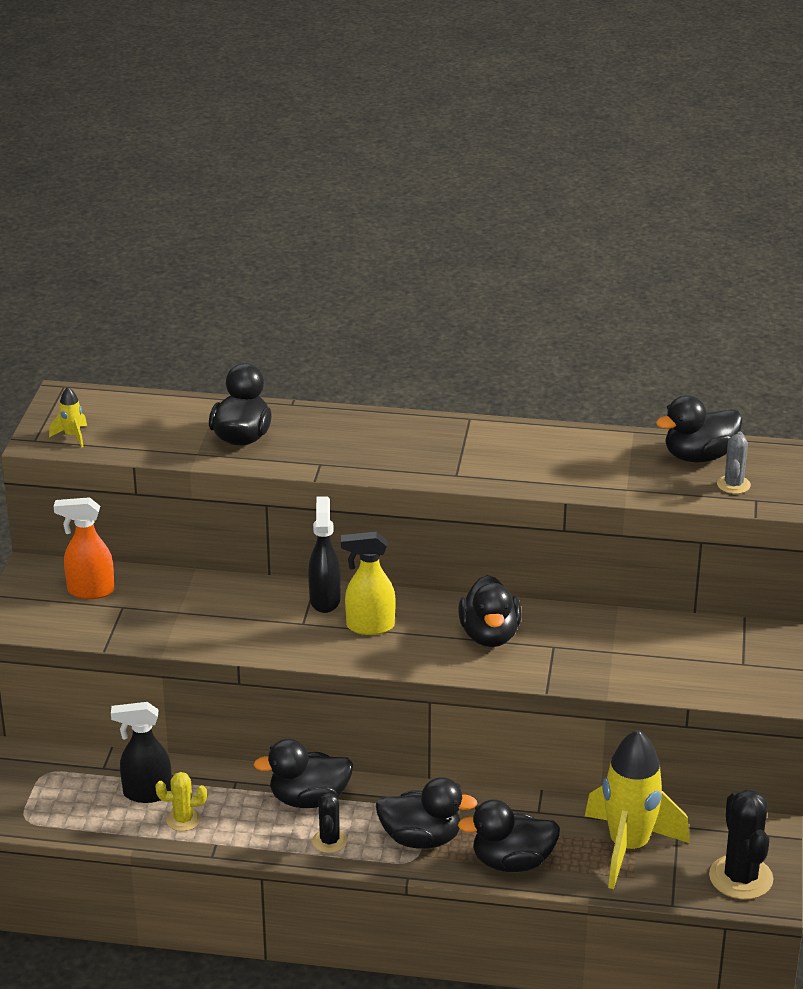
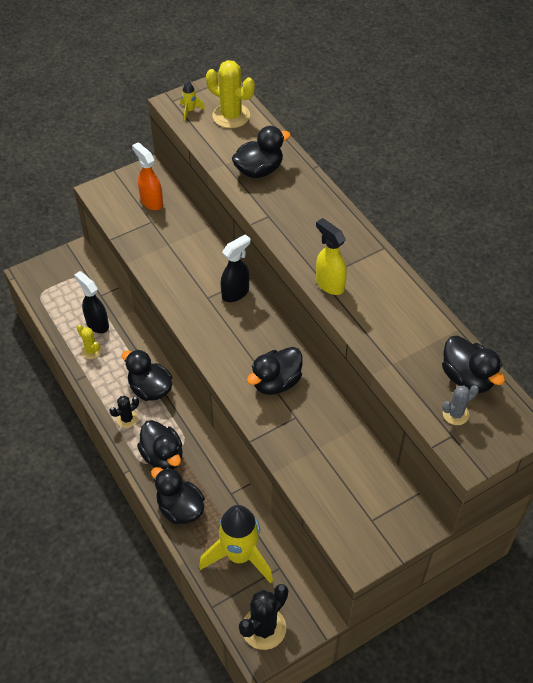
camera: 50 degrees right, 20 degrees up
yellow spray bottle [341,531,396,635] -> yellow spray bottle moved to [316,218,347,295]
black duck [656,395,742,462] -> black duck turned 150 degrees counterclockwise [442,336,505,393]
none -> yellow cactus [206,60,255,128]

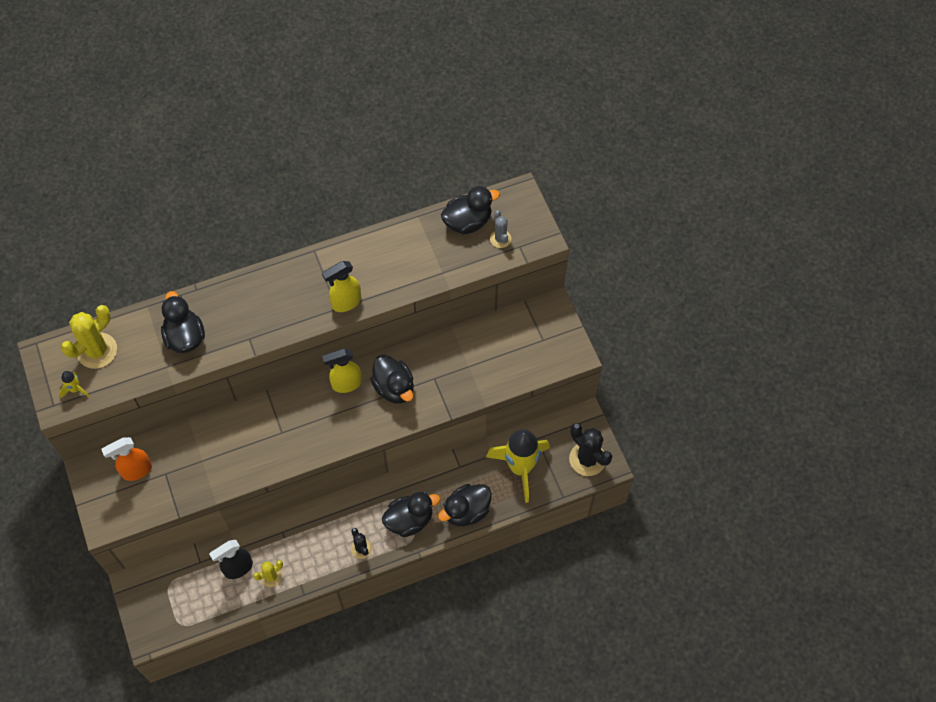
camera: 80 degrees left, 10 degrees up
black duck [122,349,172,401] -> none
black spray bottle [221,234,251,302] -> none
none -> yellow spray bottle [322,348,362,393]

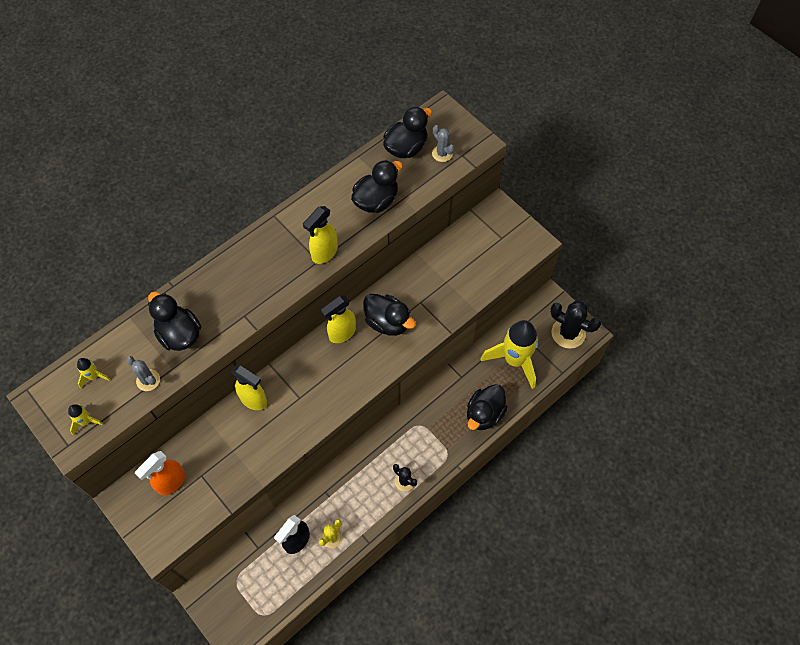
camera: 20 degrees left, 0 degrees up
yellow cactus [61,305,117,369] -> yellow rocket [77,358,111,389]
black duck [382,492,440,537] -> black duck moved to [351,160,403,213]
none -> grey cactus [126,356,160,391]
none -> yellow spray bottle [231,365,267,410]

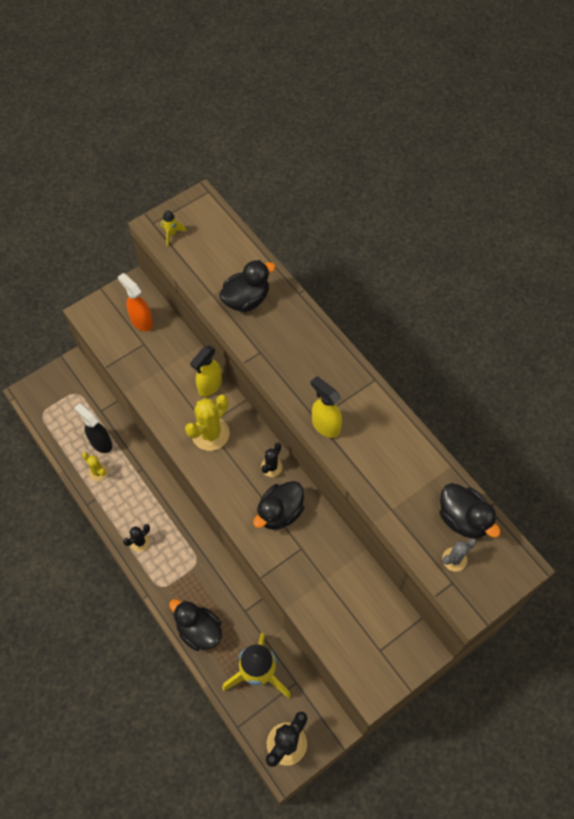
camera: 95 degrees right, 0 degrees up
yellow rocket [77,358,111,389] -> none
grey cactus [126,356,160,391] -> none
yellow spray bottle [321,296,356,343] -> black cactus [261,443,283,477]
black duck [351,160,403,213] -> none
none -> yellow cactus [185,395,229,451]

